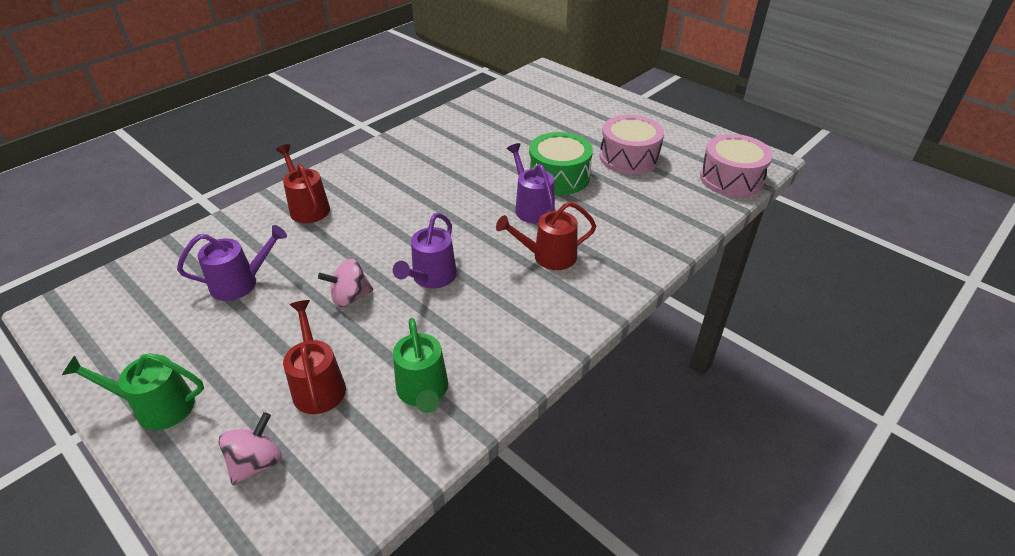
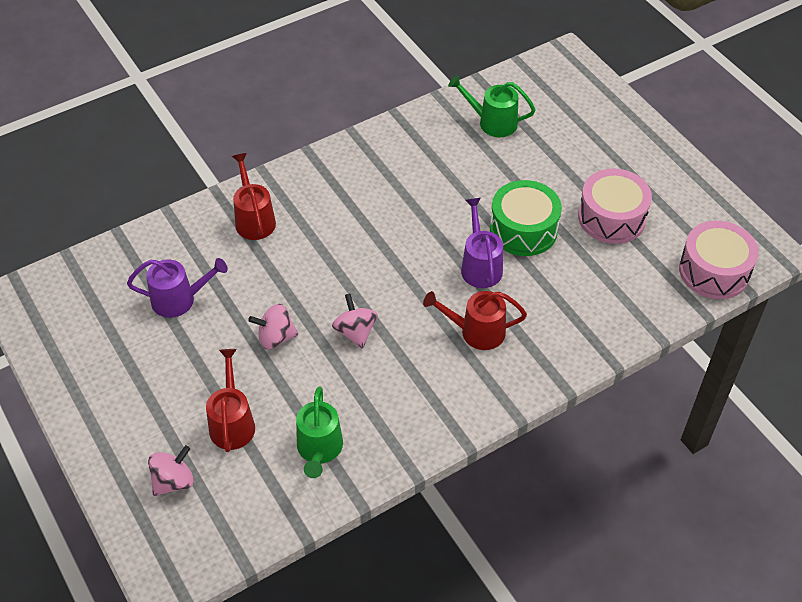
camera: 15 degrees right, 10 degrees up
green watering can [62,353,204,430] -> green watering can moved to [448,75,536,137]
purple watering can [393,213,457,289] -> pink spinning top [332,293,378,349]

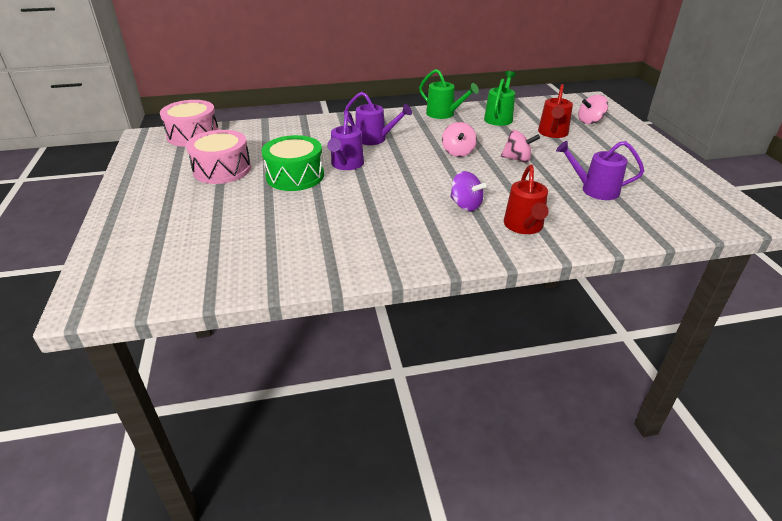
camera: 160 degrees left, 15 degrees down
red watering can [423,291,527,350] -> purple watering can [344,92,412,145]
green watering can [448,75,536,137] -> green watering can moved to [419,69,479,119]
none -> purple spinning top [450,171,486,211]

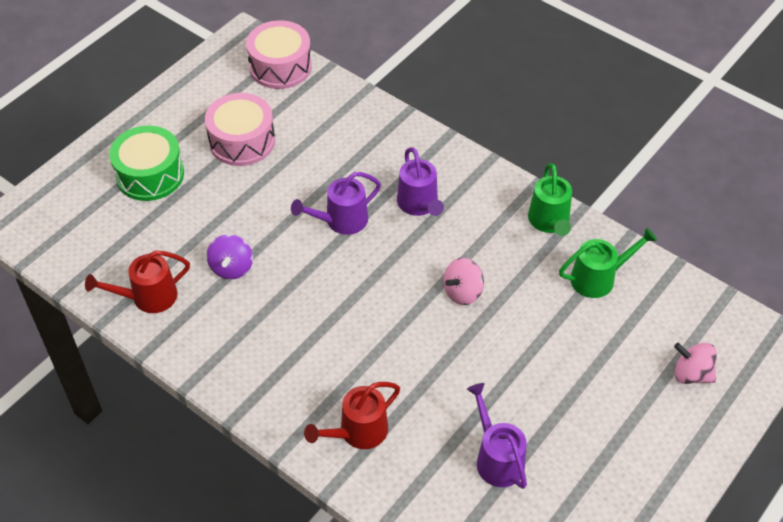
camera: 50 degrees right, 15 degrees up
green drum [262,135,324,191] -> green drum moved to [109,126,184,201]
purple spinning top [450,171,486,211] -> purple spinning top moved to [207,234,253,279]
pink spinning top [501,130,540,163] -> none
red watering can [538,84,573,138] -> red watering can moved to [85,250,190,313]

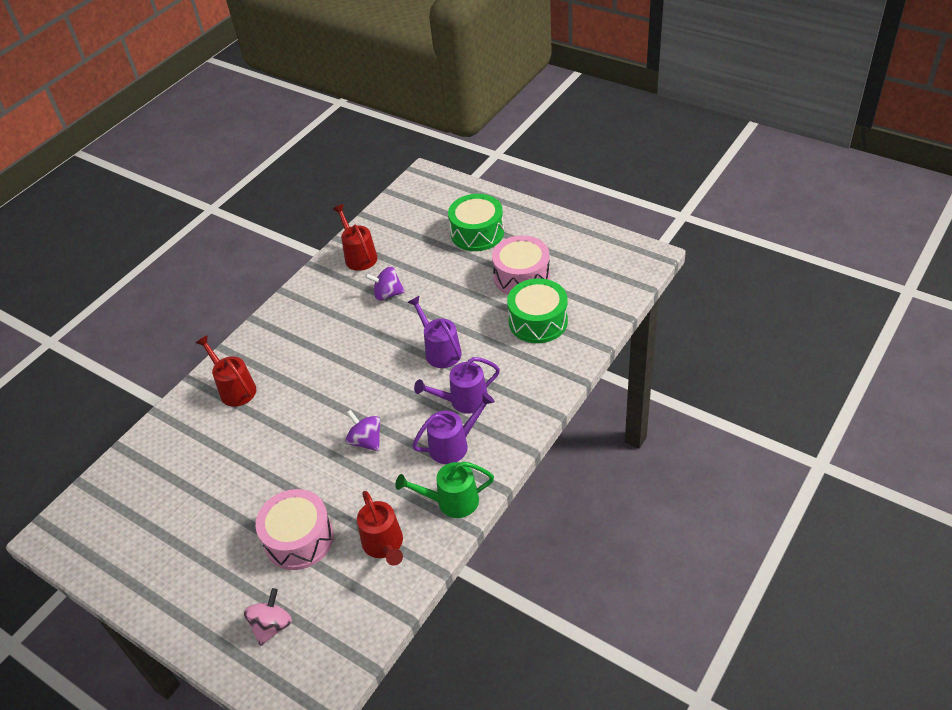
camera: 90 degrees right, 5 degrees down
pink drum [246,20,312,89] -> pink drum moved to [256,489,334,570]
pink spinning top [443,258,484,305] -> purple spinning top [346,410,381,451]
purple watering can [467,383,527,489] -> purple watering can moved to [412,392,495,464]
green watering can [559,227,657,298] -> red watering can [357,491,403,566]
none -> green drum [507,278,568,343]

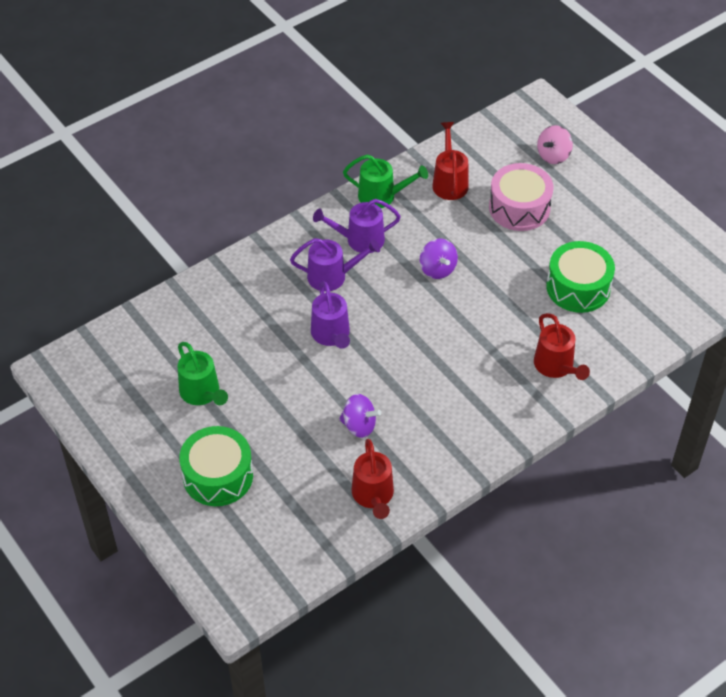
camera: 165 degrees left, 5 degrees up
pink drum [492,235,550,295] -> green watering can [178,342,228,405]
green drum [507,278,568,343] -> green drum moved to [546,241,615,313]

